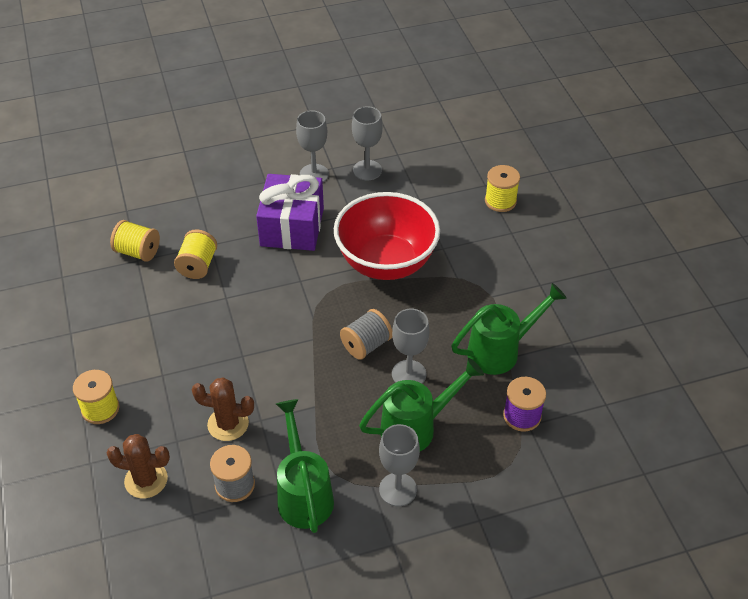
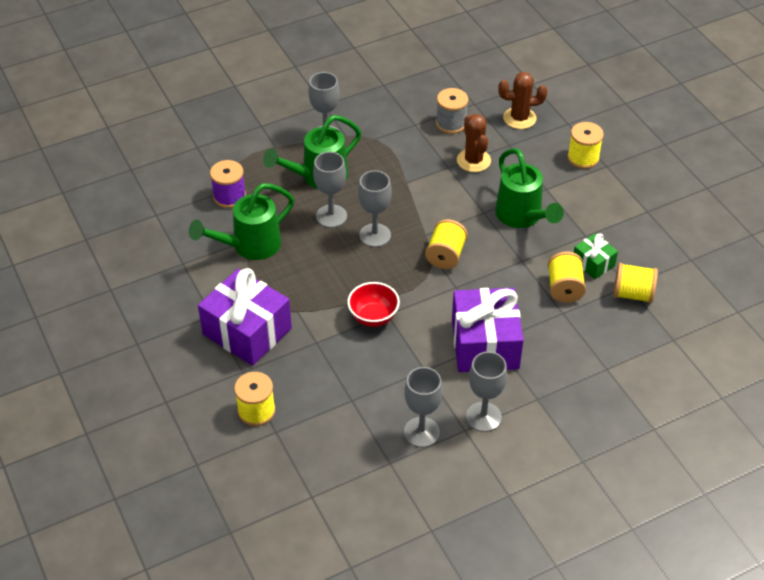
camera: 170 degrees right, 0 degrees up
brown cactus [192,377,254,441] -> brown cactus turned 75 degrees clockwise [457,114,491,172]
green watering can [276,399,334,533] -> green watering can moved to [495,148,564,228]
red bowl [334,192,440,280] -> red bowl [347,282,400,327], size x0.48
grey spool [340,309,392,360] -> grey goblet [358,171,392,247]
none -> purple gift [198,268,292,366]
none -> yellow spool [425,219,468,269]
none -> green gift [574,233,618,279]

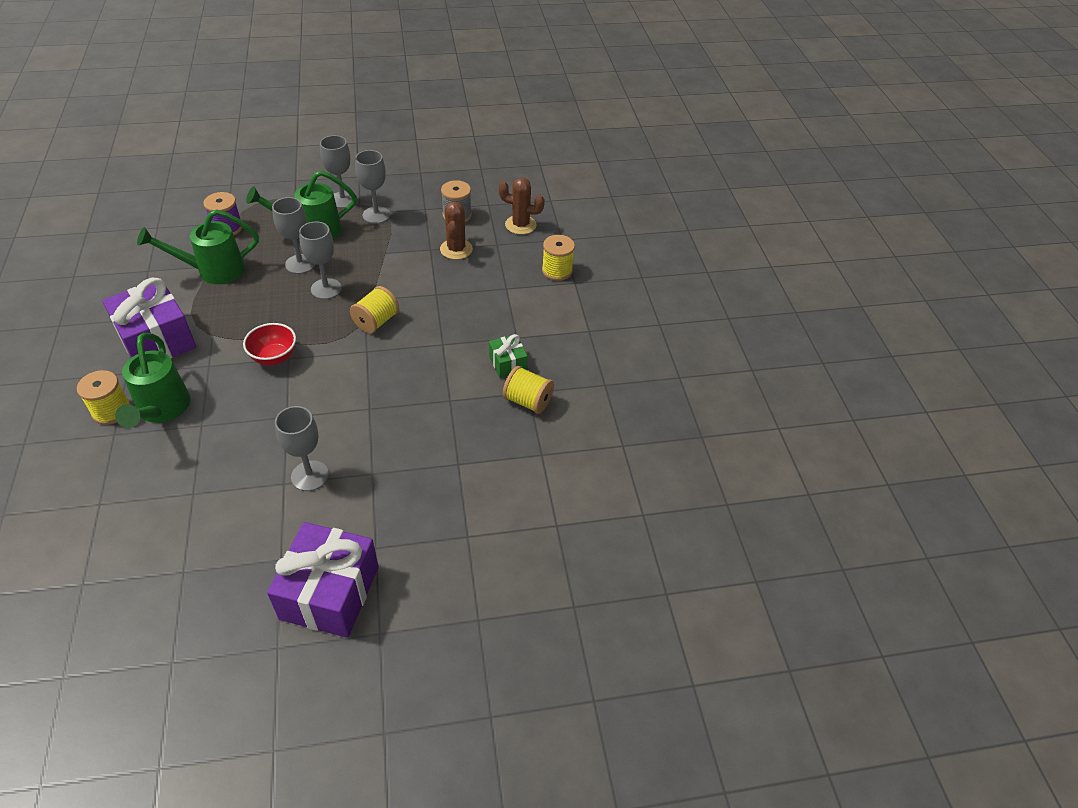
camera: 15 degrees right, 0 degrees up
grey goblet [404,367,443,447] -> grey goblet moved to [355,150,390,224]
purple gift [452,288,524,372] -> purple gift moved to [267,522,379,638]
green watering can [495,148,564,228] -> green watering can moved to [115,333,191,428]
yellow spool [548,252,586,303] -> none

